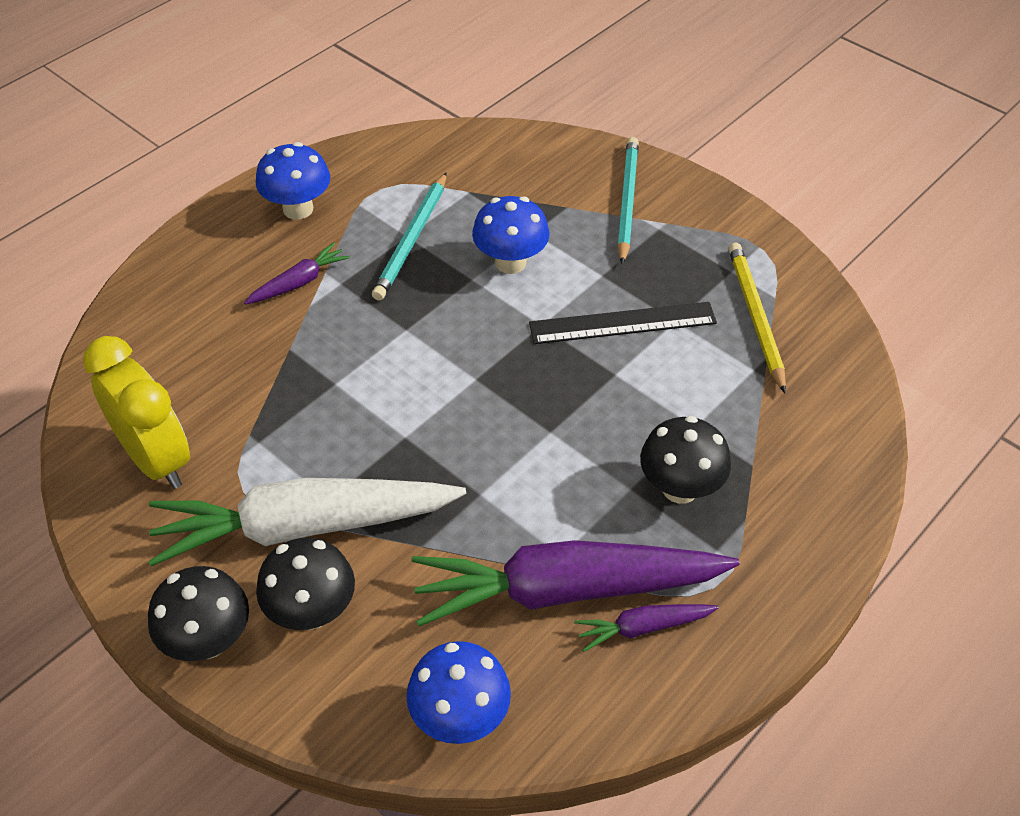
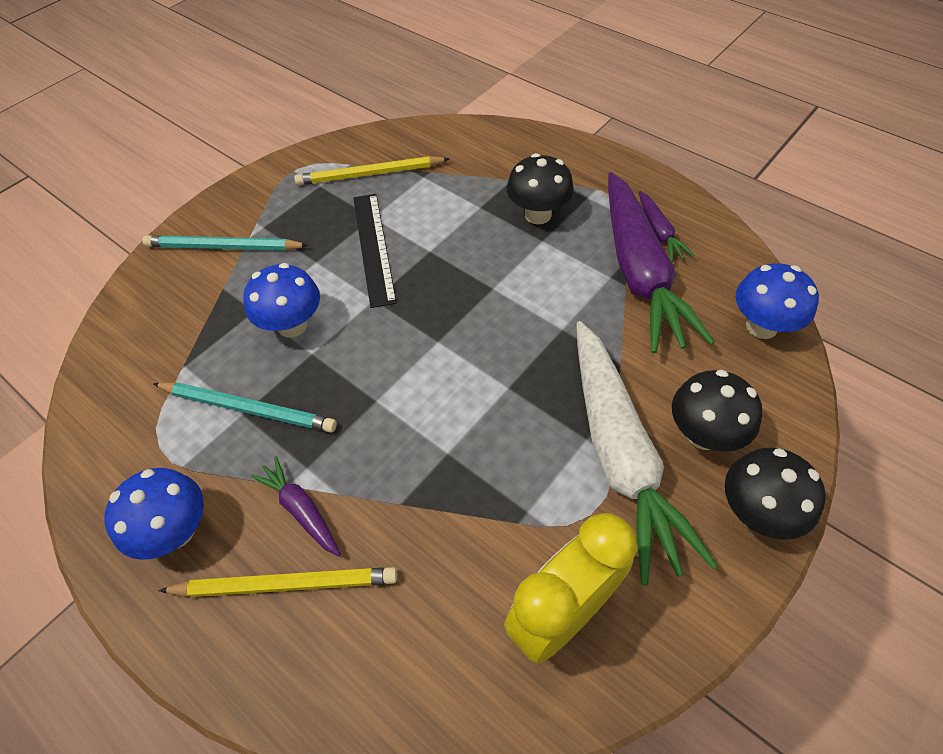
camera: 90 degrees left, 5 degrees up
none -> yellow pencil [159,567,397,597]

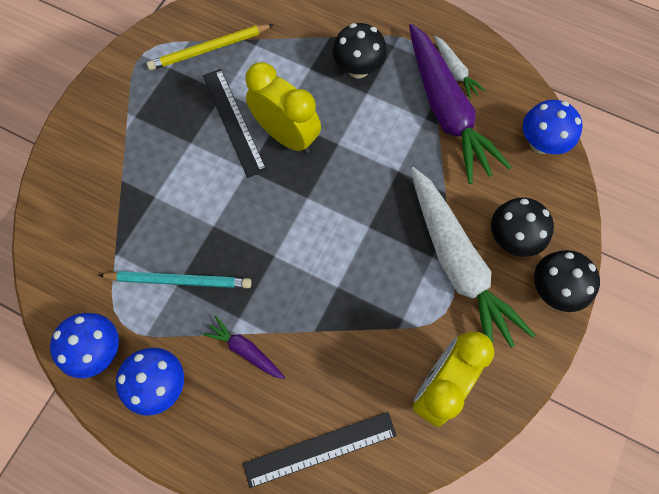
camera: 15 degrees left, 15 degrees up
turquoise pencil [142,235,309,251] -> none
yellow pencil [159,567,397,597] -> none
blue mushroom [243,263,320,338] -> blue mushroom moved to [50,313,119,378]
purple carrot [639,191,695,262] -> white carrot [434,36,486,99]
none -> black ruler [243,412,396,488]
none -> yellow clock [246,62,321,153]

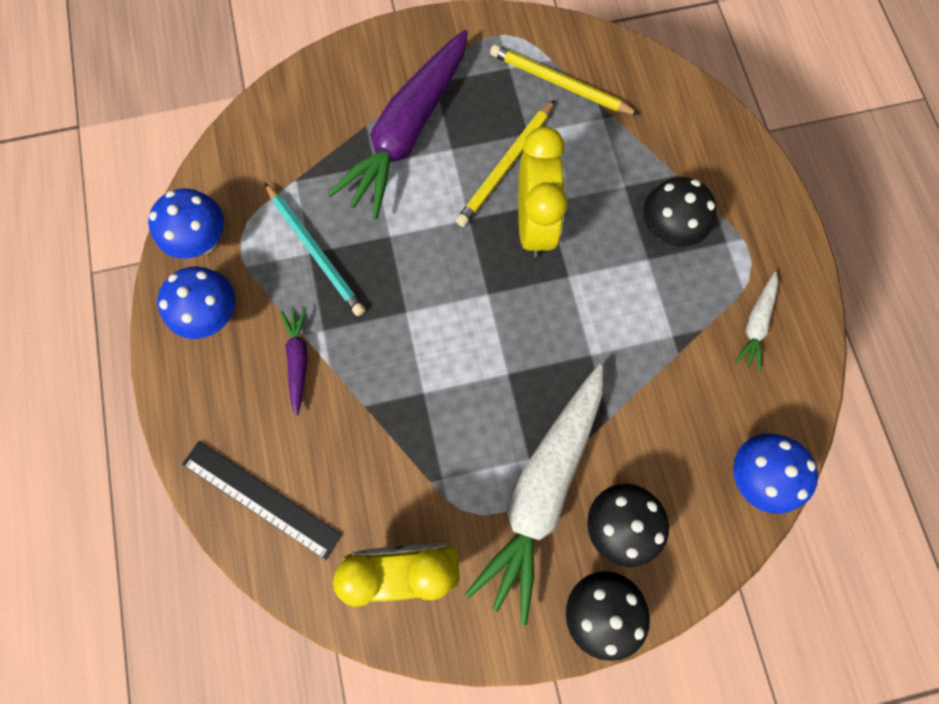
camera: 50 degrees right, 5 degrees up
black ruler [203,69,267,178] -> yellow pencil [456,100,555,227]
purple carrot [409,24,512,184] -> purple carrot moved to [328,30,468,219]

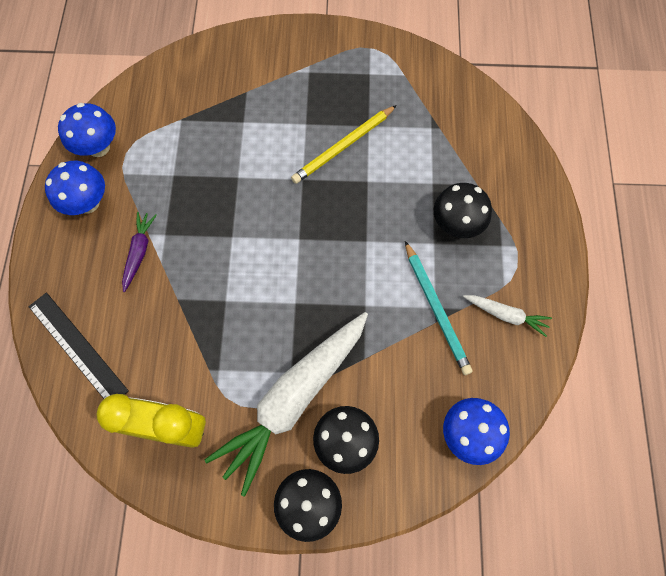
camera: 15 degrees right, 5 degrees down
turquoise pencil [265,183,366,316] -> turquoise pencil moved to [405,241,473,375]
purple carrot [328,30,468,219] -> none
yellow pencil [490,45,640,115] -> none
yellow clock [518,126,568,257] -> none
white carrot [735,271,778,372] -> white carrot turned 105 degrees counterclockwise [463,295,552,337]

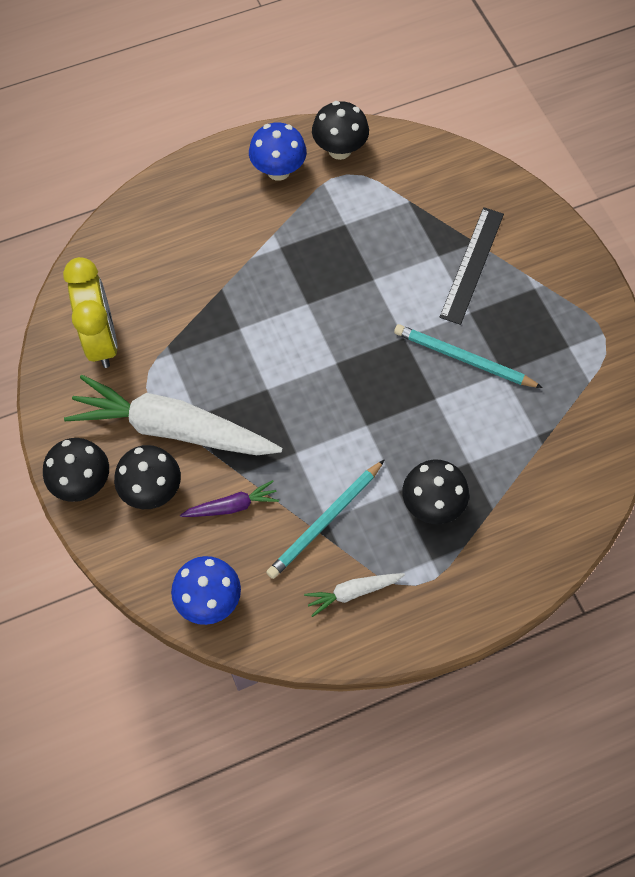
camera: 65 degrees right, 5 degrees down
black ruler [28,293,129,399] -> black ruler moved to [439,207,504,325]
blue mushroom [58,103,116,157] -> black mushroom [312,101,369,160]
purple carrot [122,212,157,292] -> purple carrot moved to [180,480,279,517]
yellow pencil [291,105,397,184] -> turquoise pencil [394,324,543,388]
white carrot [463,295,552,337] -> white carrot turned 75 degrees clockwise [304,573,405,617]

